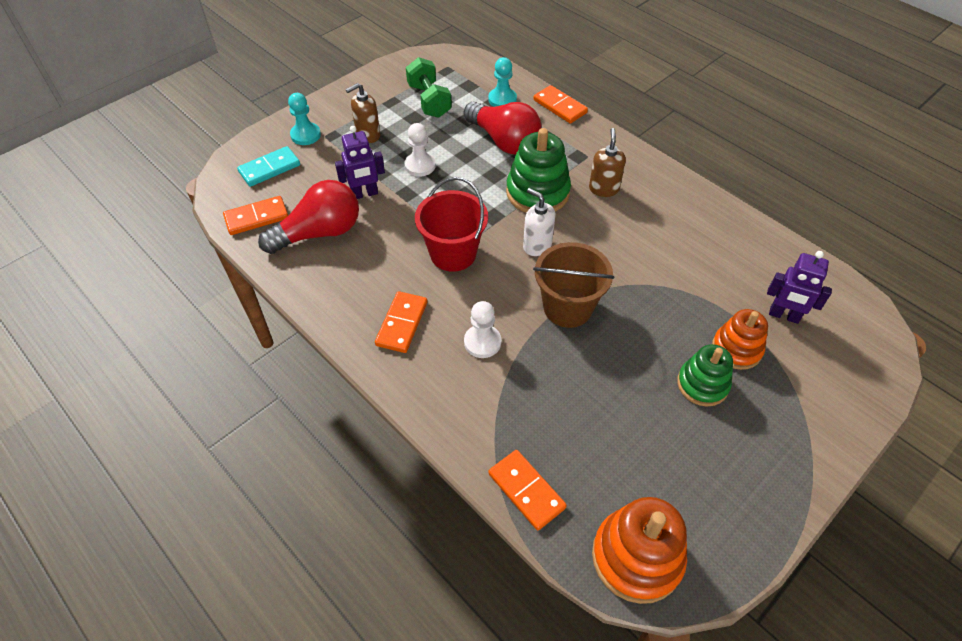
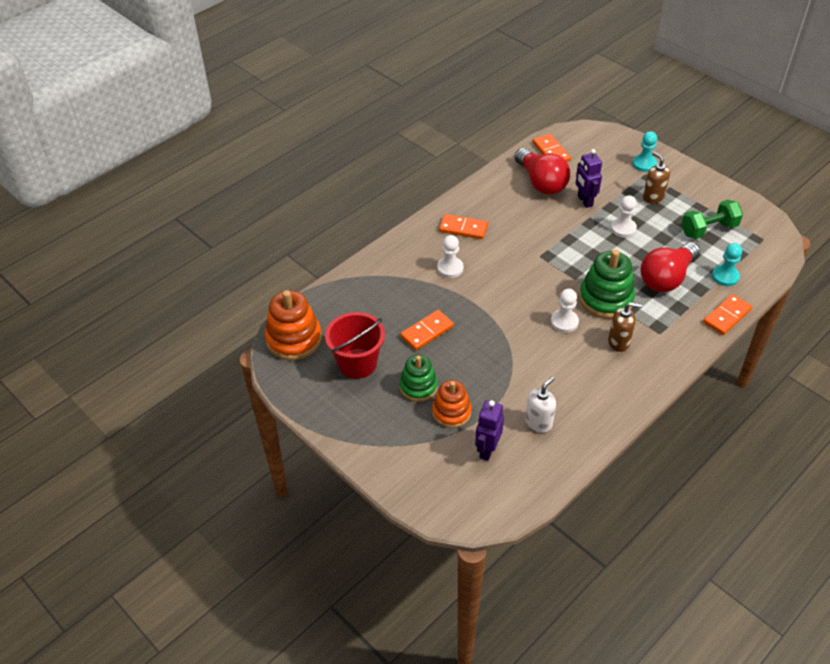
camera: 90 degrees right, 5 degrees down
turquoise domino [237,146,300,187] -> none
red bucket [415,177,488,272] -> red bucket moved to [325,312,385,379]
orange domino [488,450,567,530] -> orange domino moved to [400,310,454,350]
white soap dispenser [523,188,555,256] -> white soap dispenser moved to [525,376,556,433]
brown bucket [533,242,614,328] -> none
none -> white pawn [551,289,579,333]

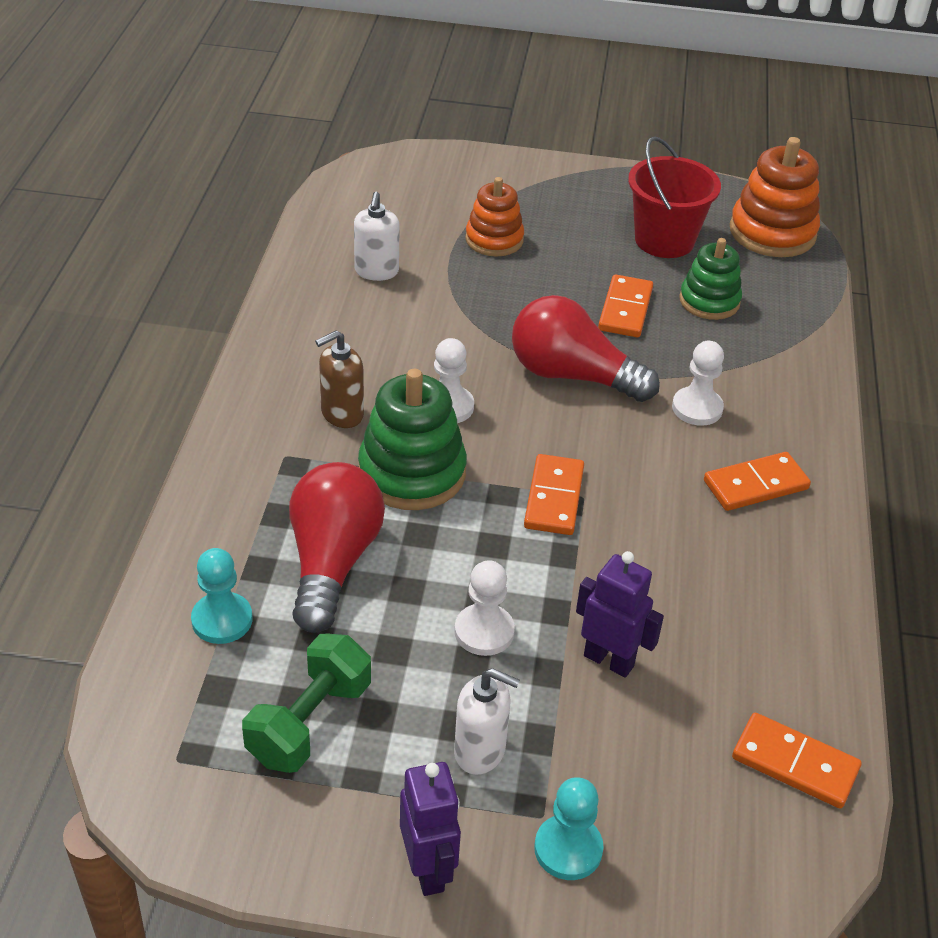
camera: 140 degrees right, 5 degrees down
green stacking toy [399,355,438,402] -> green stacking toy moved to [679,238,742,320]
purple robot [475,400,504,461] -> purple robot moved to [400,762,461,896]
red light bulb [514,148,570,195] -> red light bulb moved to [512,295,660,402]
brown soap dispenser [643,152,670,203] -> white soap dispenser [454,668,520,775]
orange domino [703,294,752,335] -> orange domino moved to [524,454,584,535]

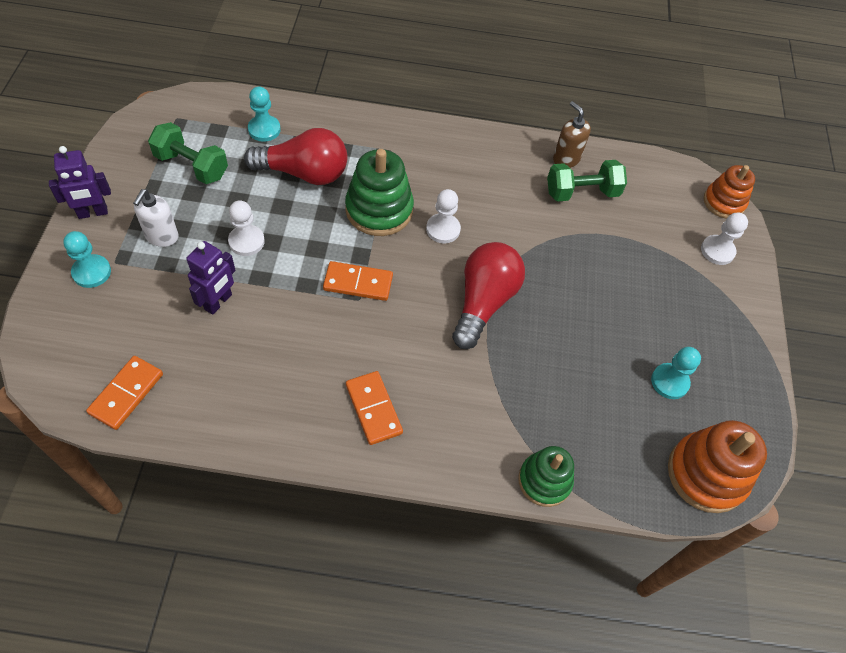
camera: 85 degrees right, 15 degrees up
brown soap dispenser [315,330,364,428] -> brown soap dispenser moved to [553,101,591,168]
white soap dispenser [354,192,400,281] -> green dumbbell [547,160,627,202]
orange stacking toy [465,177,524,257] -> orange stacking toy moved to [704,165,755,219]
orange domino [598,274,653,337] -> none
red bucket [628,136,721,258] -> turquoise pawn [651,347,701,399]
white pawn [672,341,724,426] -> white pawn moved to [701,213,748,265]
green stacking toy [679,238,742,320] -> green stacking toy moved to [518,446,574,507]

